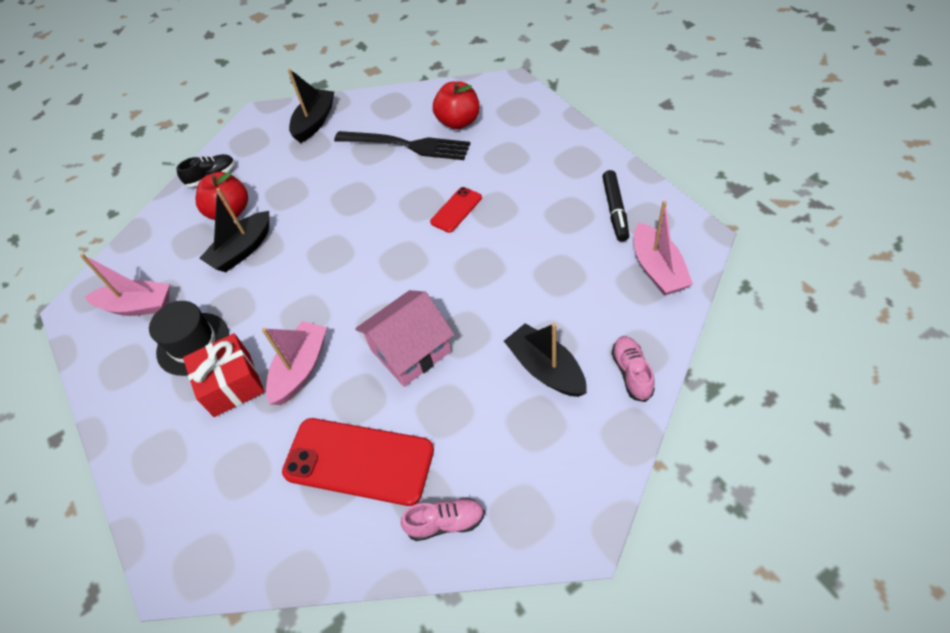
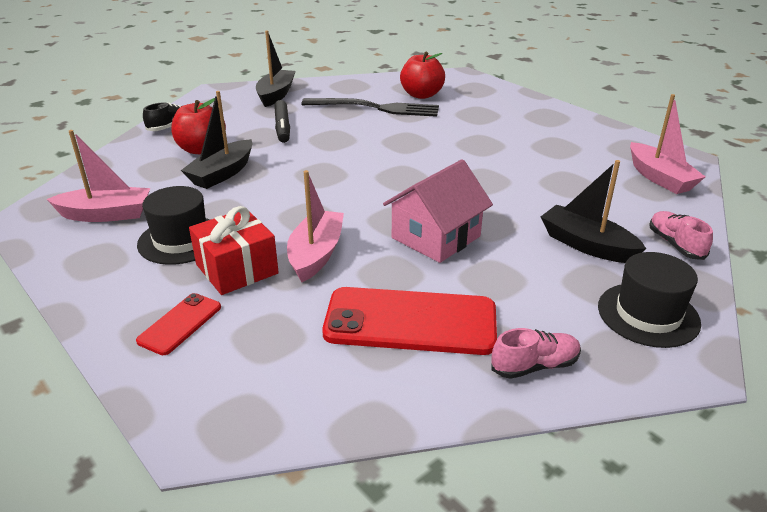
camera: 15 degrees left, 20 degrees down
red phone [430,187,482,233] -> red phone moved to [136,293,221,355]
black marker [602,170,629,241] -> black marker moved to [274,100,290,143]
none -> black hat [598,252,701,348]

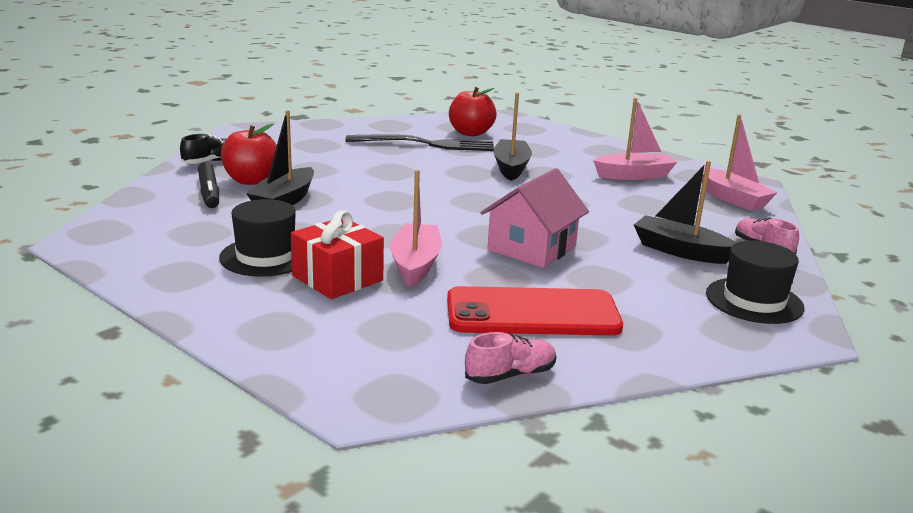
camera: 10 degrees left, 10 degrees down
pink boat [47,130,150,222] -> pink boat moved to [593,98,677,180]
red phone [136,293,221,355] -> none
black boat [256,31,295,107] -> black boat moved to [493,93,532,181]
black marker [274,100,290,143] -> black marker moved to [198,162,219,208]
pink shoe [491,328,581,379] -> pink shoe moved to [465,332,557,384]

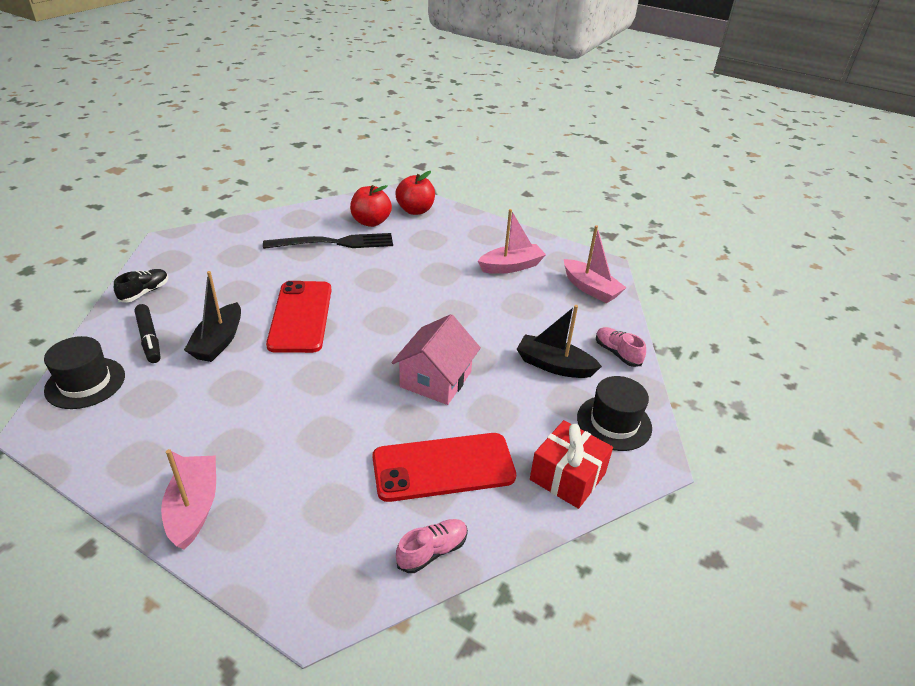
camera: 10 degrees left, 15 degrees up
black hat [219,199,296,277] -> black hat moved to [44,336,125,409]
red apple [221,124,277,185] -> red apple moved to [395,171,435,215]
red gift [291,210,384,299] -> red gift moved to [530,420,613,509]
pink boat [390,170,442,287] -> pink boat moved to [161,449,216,550]
black boat [493,93,532,181] -> none
none -> red phone [266,281,331,353]

